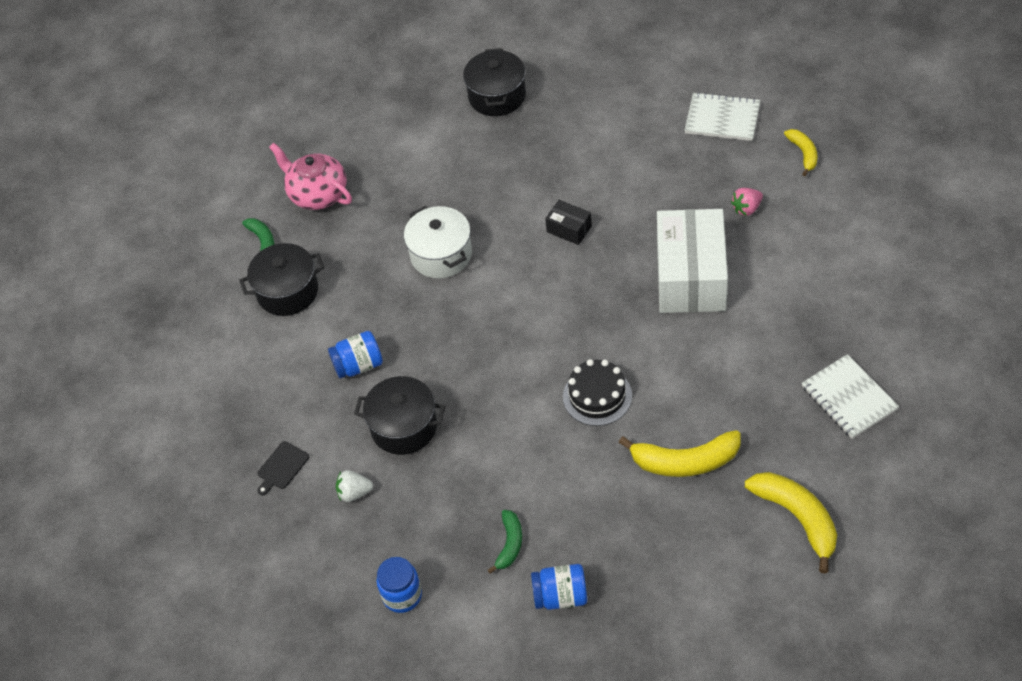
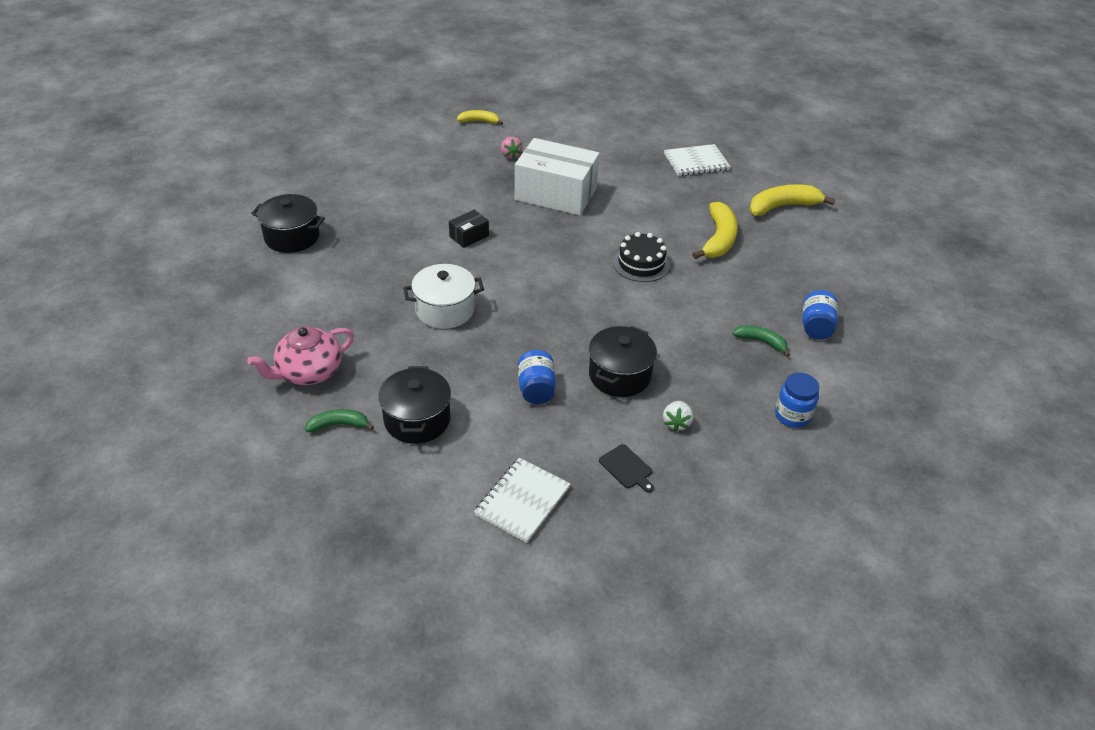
camera: 80 degrees left, 10 degrees down
white notebook [685,92,760,141] -> white notebook moved to [474,458,571,543]

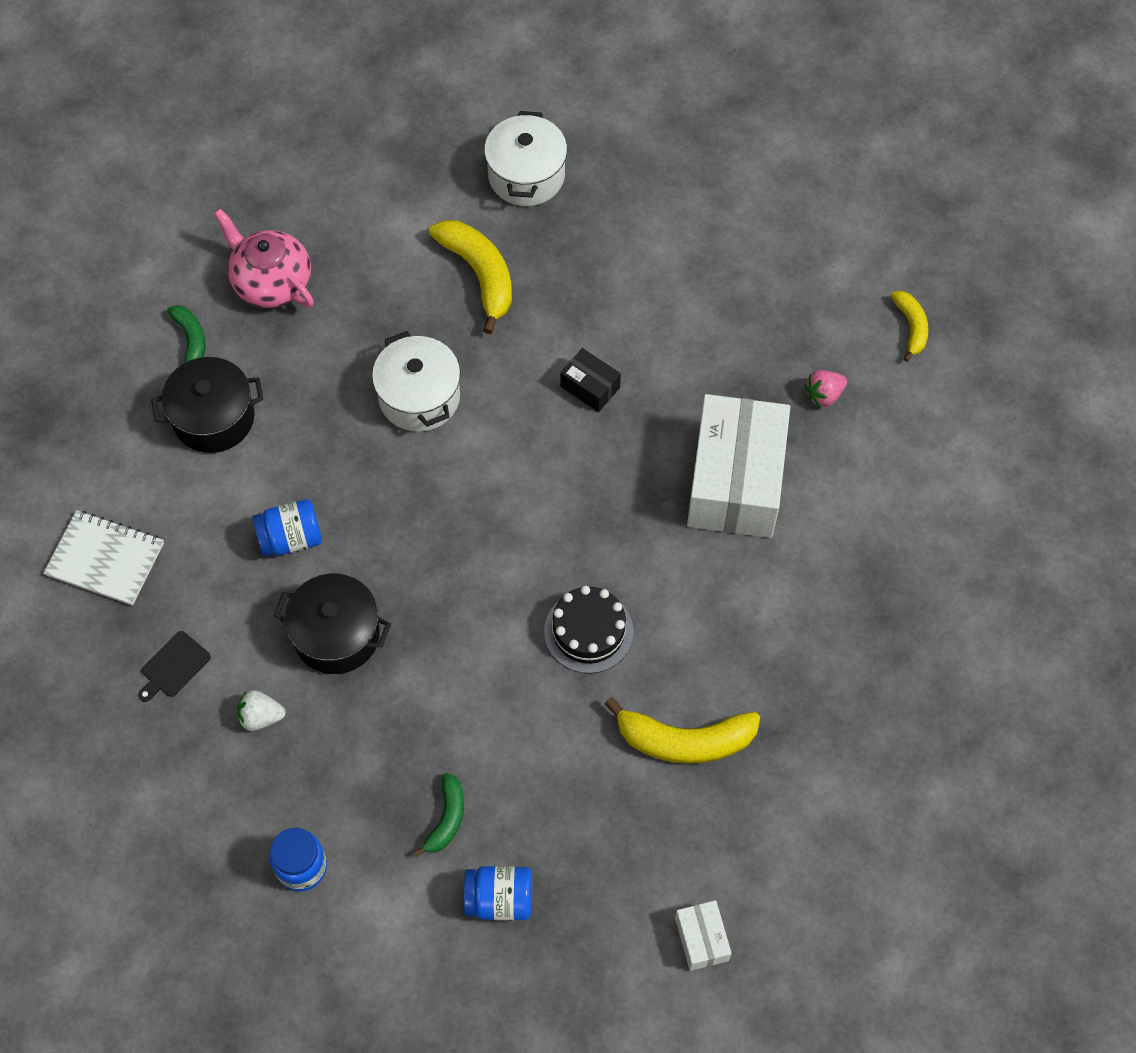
camera: 80 degrees right, 20 degrees up
black pot [251,194,325,253] -> white pot [484,111,567,206]
white notebook [664,144,731,176] -> none
yellow banana [750,184,835,216] -> yellow banana moved to [429,220,512,334]
none -> white box [675,900,732,971]

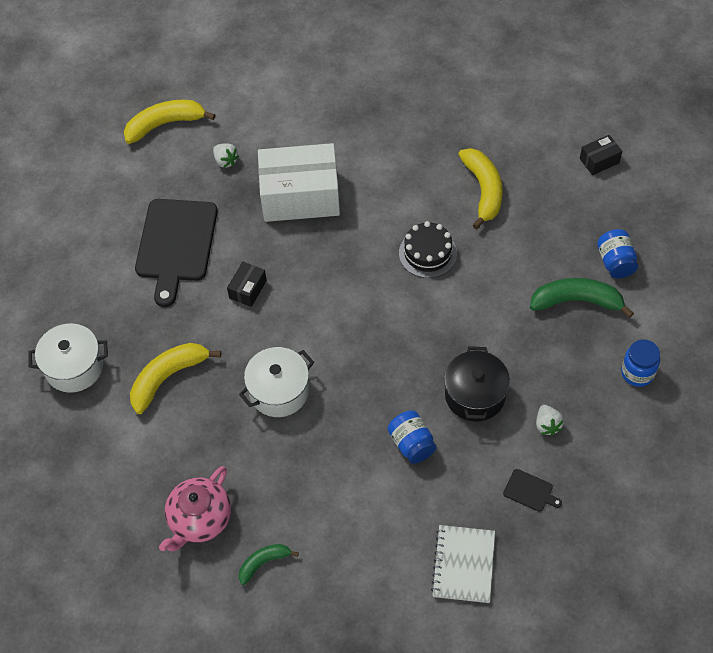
camera: 100 degrees left, 5 degrees down
black pot [151,357,263,453] -> none
green banana [413,773,464,857] -> green banana [530,278,634,318], size x1.75
white box [675,900,732,971] -> black box [580,135,622,175]
pink strawberry [805,370,847,407] -> white strawberry [213,143,239,168]
yellow banana [890,291,928,362] -> yellow banana [124,100,215,144], size x1.75
none -> black cutting board [135,199,218,307]

